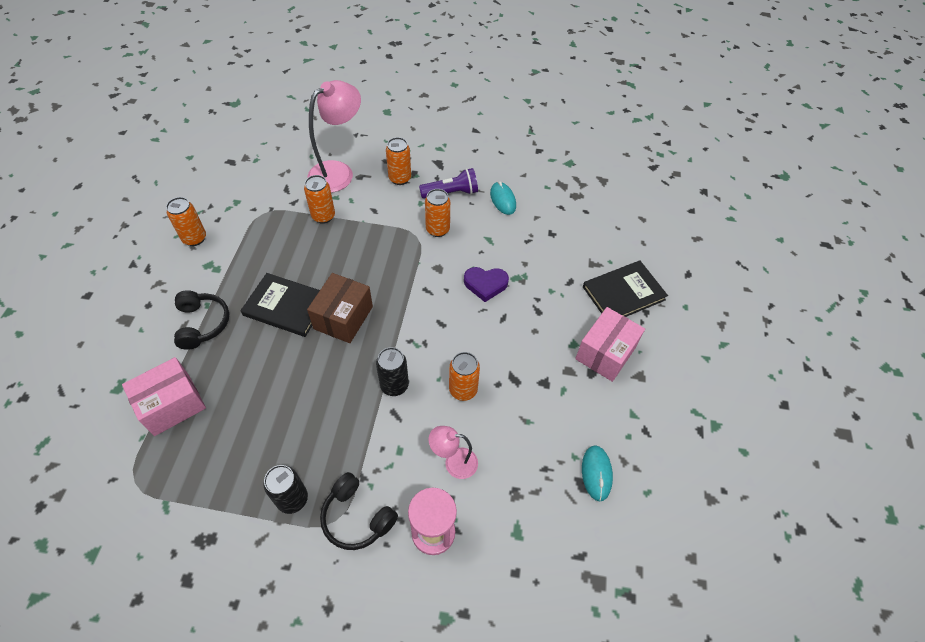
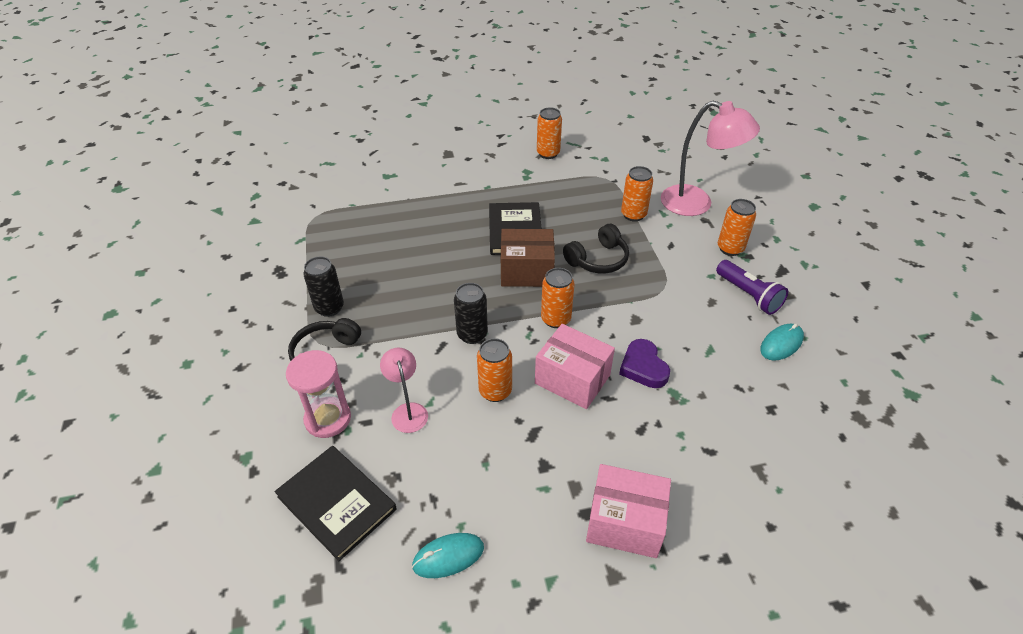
camera: 70 degrees right, 10 degrees down
pink box [122,357,206,436] -> pink box moved to [535,324,615,409]
black headphones [174,290,229,350] -> black headphones moved to [563,224,629,273]
orange can [425,189,450,237] -> orange can moved to [541,268,575,328]
black book [583,260,668,317] -> black book moved to [275,446,397,561]

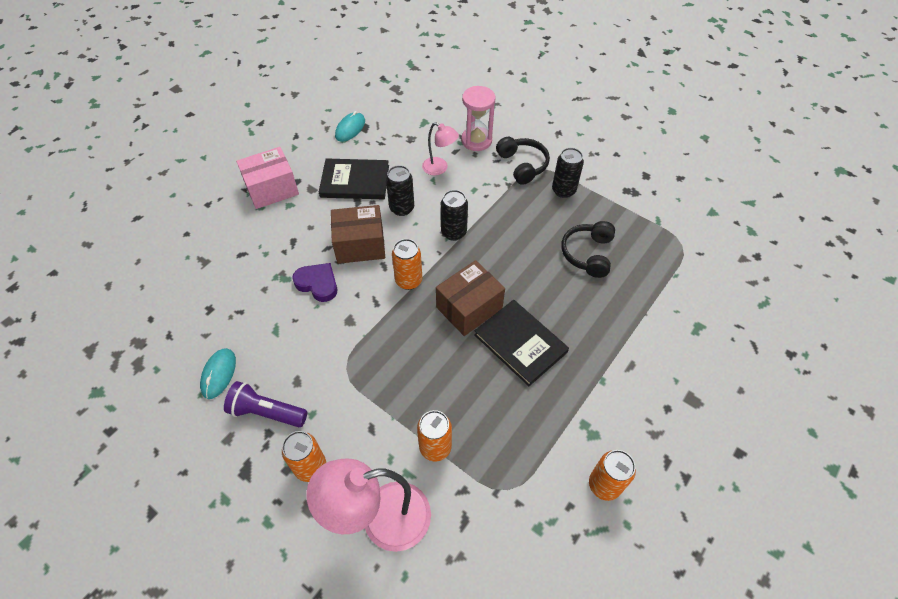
camera: 140 degrees right, 10 degrees up
black book [275,446,397,561] -> black book moved to [319,158,389,200]
orange can [477,338,512,402] -> black can [386,165,414,216]
pink box [535,324,615,409] -> brown box [331,205,385,264]
black headphones [563,224,629,273] -> black headphones moved to [561,221,615,278]

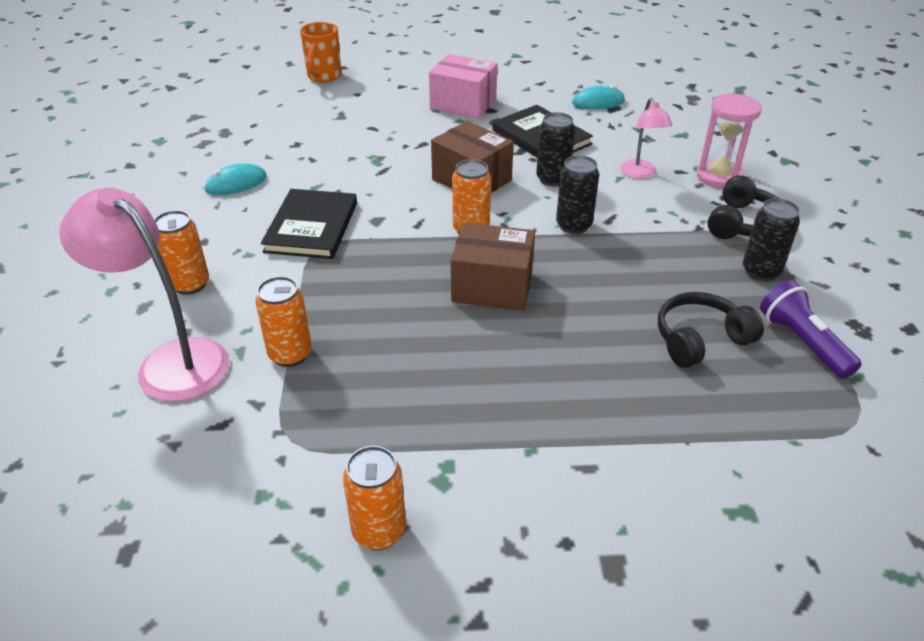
camera: 50 degrees right, 15 degrees down
purple flashlight [224,381,307,427] -> purple flashlight moved to [760,280,862,379]
purple heart [292,263,337,302] -> none
black book [474,300,569,386] -> black book moved to [261,189,357,259]
none -> orange mug [300,22,341,83]

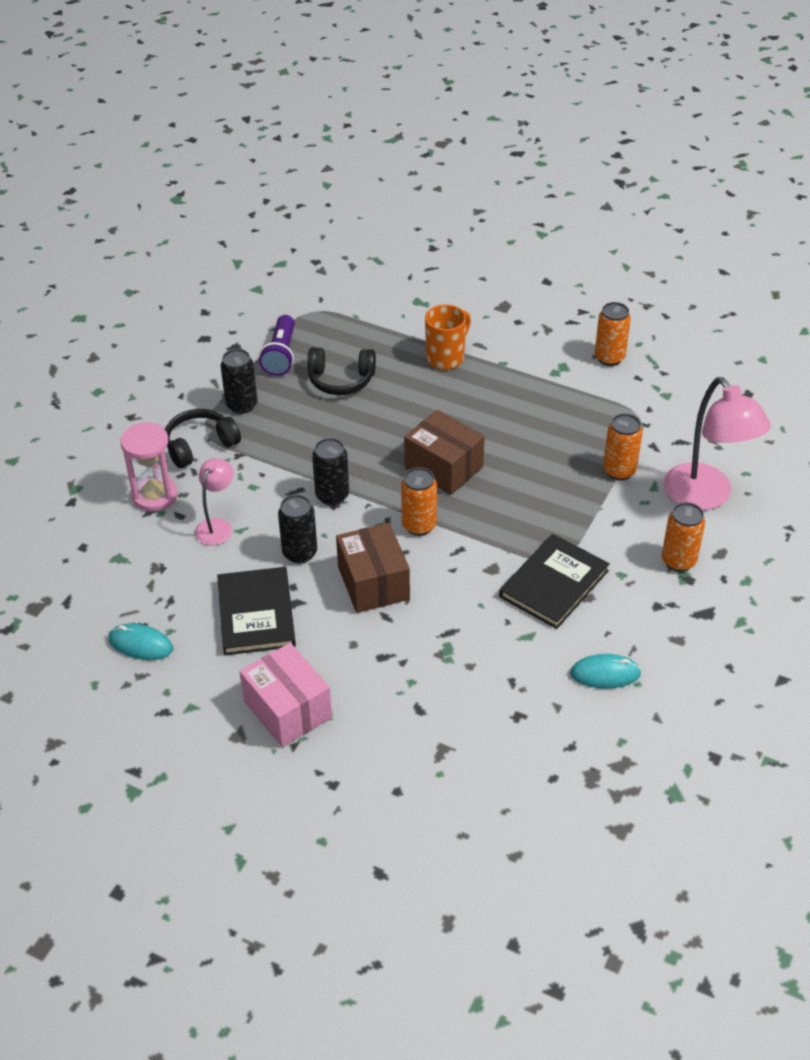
camera: 150 degrees left, 5 degrees up
orange mug [300,22,341,83] -> orange mug moved to [425,304,471,370]

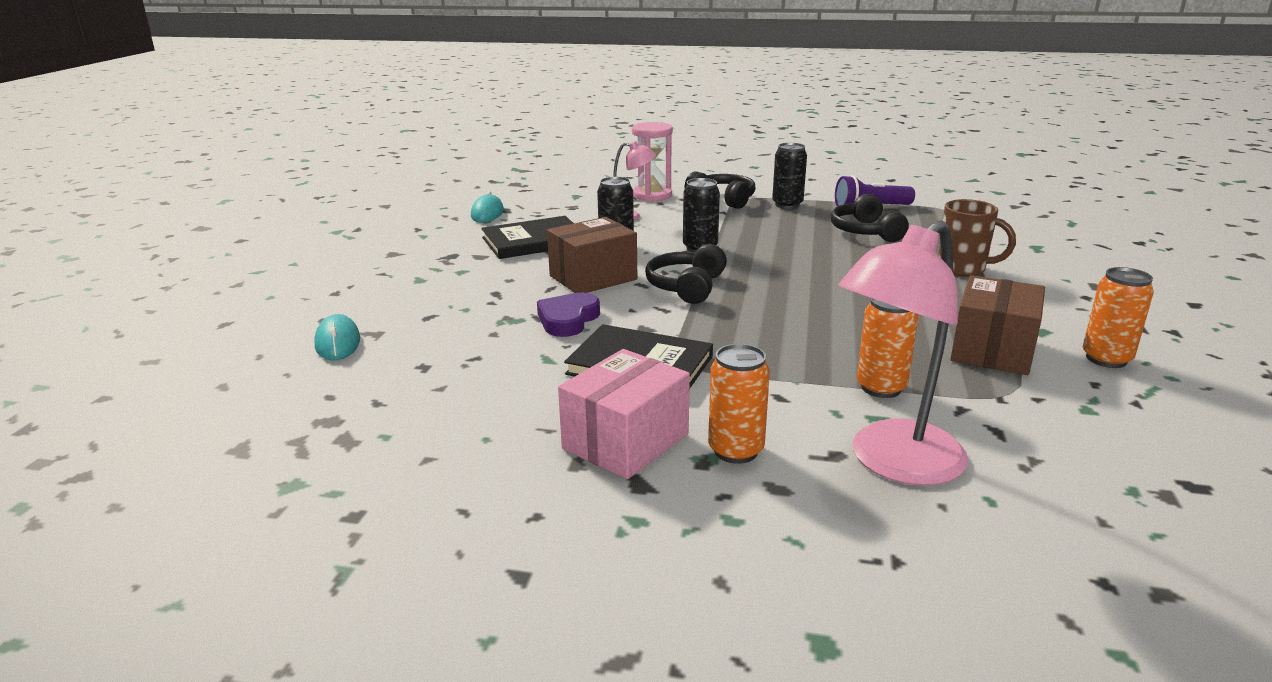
camera: 75 degrees right, 20 degrees down
pink box [240,643,332,747] -> pink box moved to [558,349,690,479]
orange can [401,467,437,536] -> black headphones [645,244,727,304]
brown box [404,410,485,495] -> brown box moved to [950,275,1045,375]
orange mug [425,304,471,370] -> brown mug [938,199,1016,277]
turquoise mouse [570,654,641,689] -> turquoise mouse moved to [314,314,360,360]
none -> purple heart [537,292,600,337]

